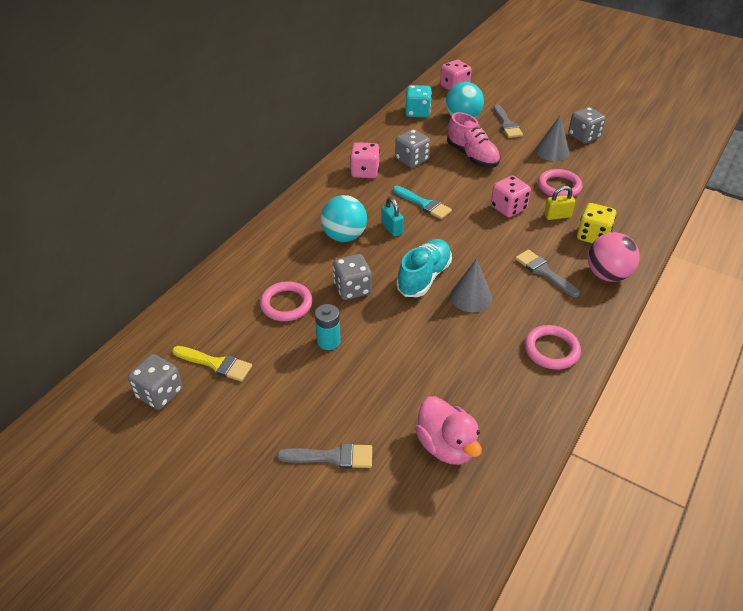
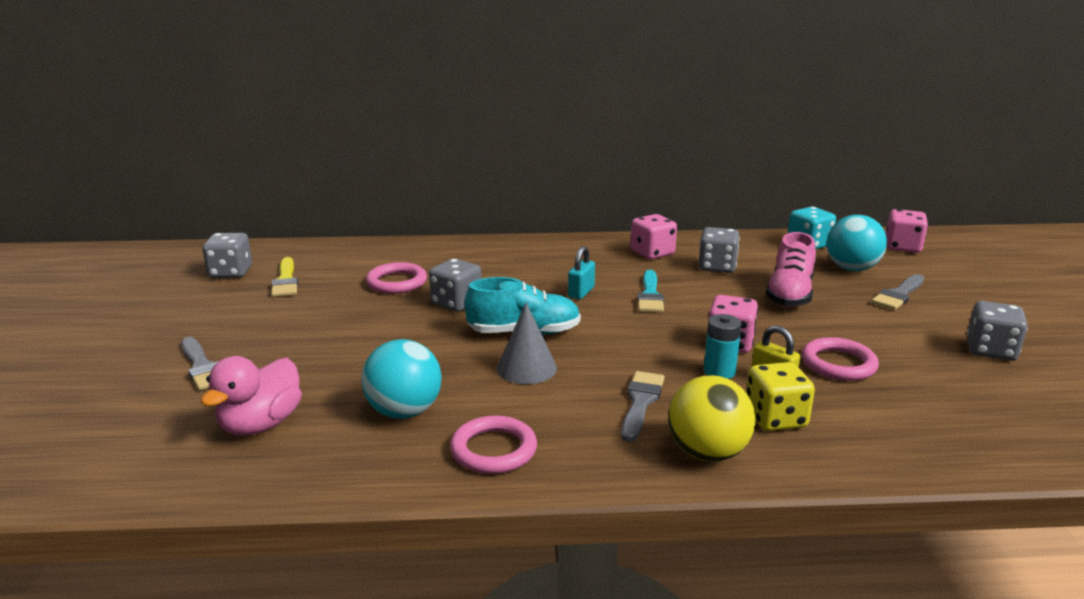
camera: 55 degrees right, 20 degrees down
turquoise battery [315,304,341,350] -> turquoise battery moved to [704,314,741,379]
turquoise ball [321,195,367,242] -> turquoise ball moved to [361,339,442,419]
grey cone [535,116,570,161] -> none
pink ball [588,232,640,282] -> yellow ball [668,375,755,462]

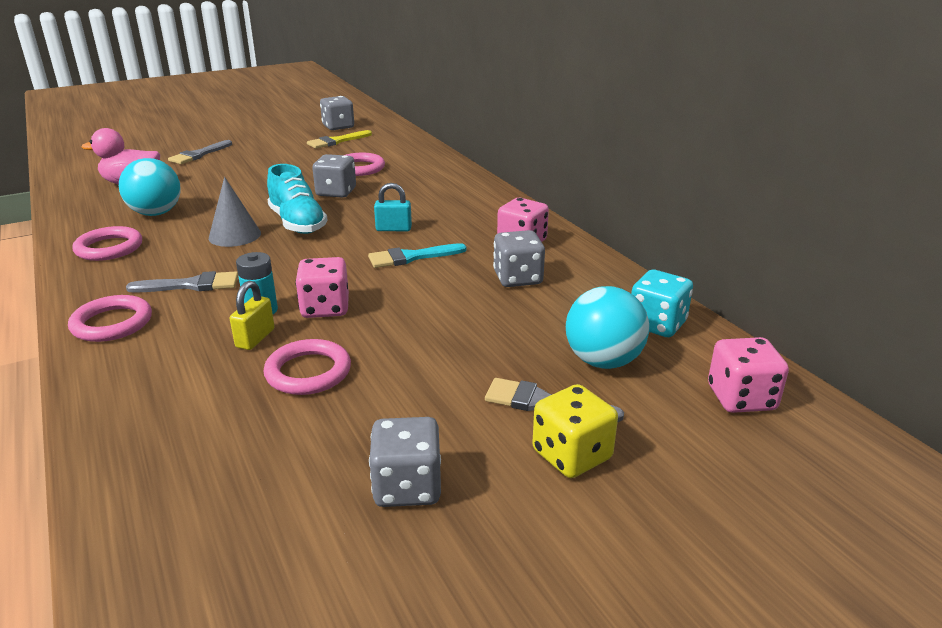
camera: 65 degrees right, 5 degrees up
yellow ball [668,375,755,462] -> pink ring [68,295,152,342]
yellow dice [746,362,815,431] -> yellow dice moved to [532,384,618,478]
pink shoe [766,232,816,307] -> none

